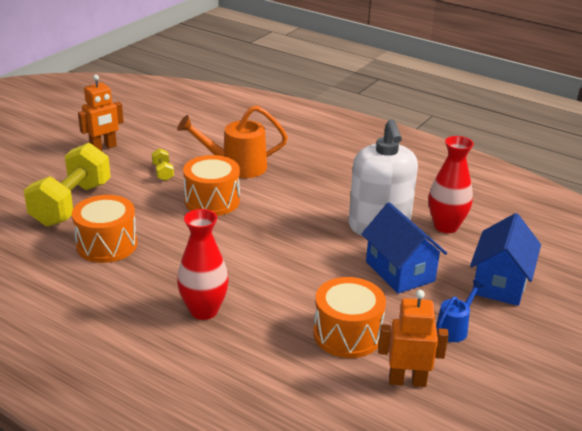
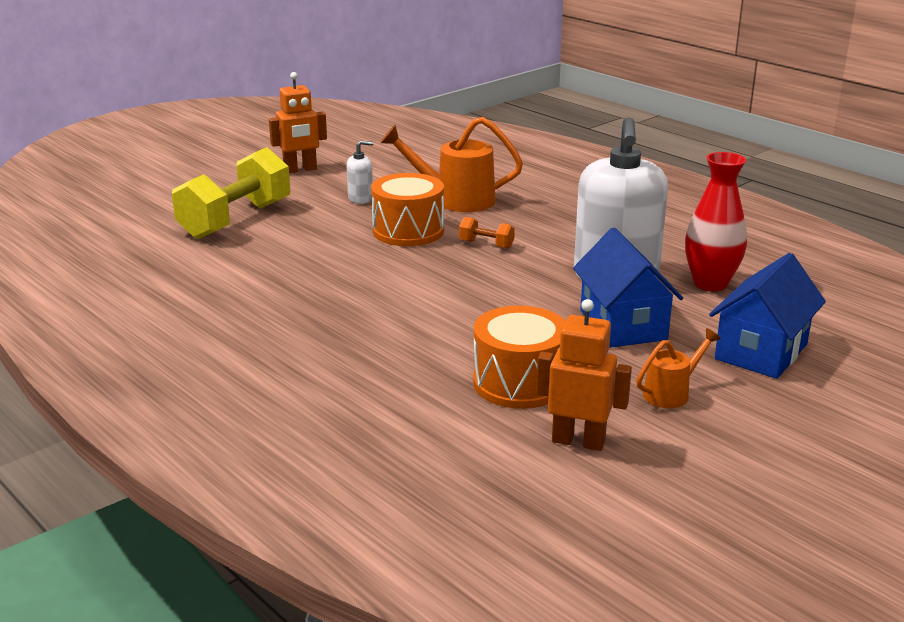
camera: 15 degrees right, 5 degrees down
orange drum [72,195,137,263] -> none
yellow dumbbell [152,148,174,181] -> white soap dispenser [346,141,373,204]
red vase [177,209,229,320] -> none
blue watering can [436,280,484,342] -> orange watering can [636,328,721,408]
none -> orange dumbbell [459,217,515,249]

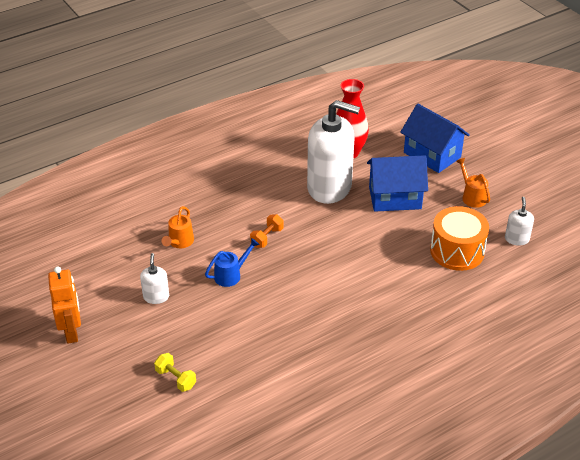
camera: 80 degrees left, 15 degrees up
yellow dumbbell [172,147,290,239] -> yellow dumbbell [154,353,196,392], size x0.42
orange drum [371,173,444,246] -> blue watering can [205,238,260,287]
orange watering can [380,117,523,212] -> orange watering can [162,206,194,248], size x0.55
orange robot [536,299,632,451] -> white soap dispenser [505,197,534,246]

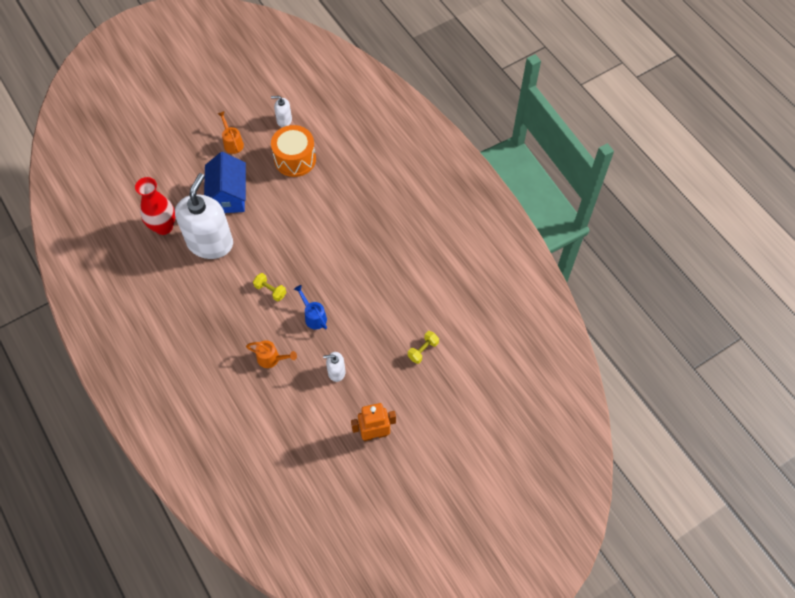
camera: 90 degrees left, 20 degrees up
orange dumbbell [250,214,284,248] -> yellow dumbbell [253,273,286,302]
blue house [400,104,470,173] -> none
orange watering can [456,158,490,208] -> orange watering can turned 90 degrees clockwise [218,111,244,154]

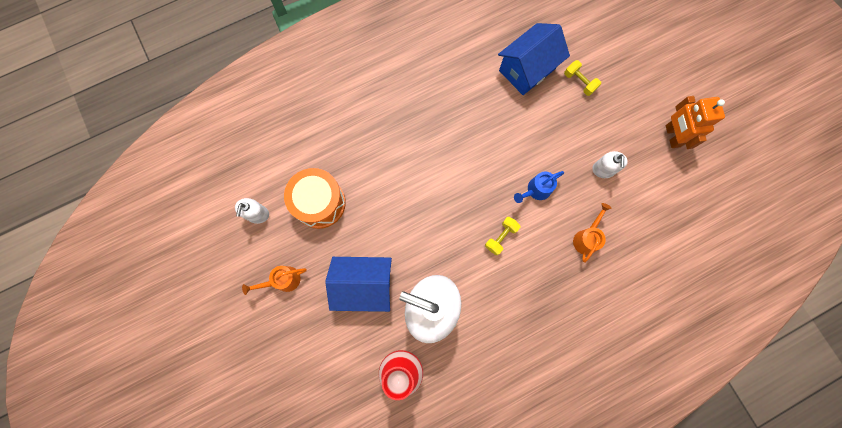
camera: 85 degrees left, 15 degrees up
none -> blue house [498,23,570,95]

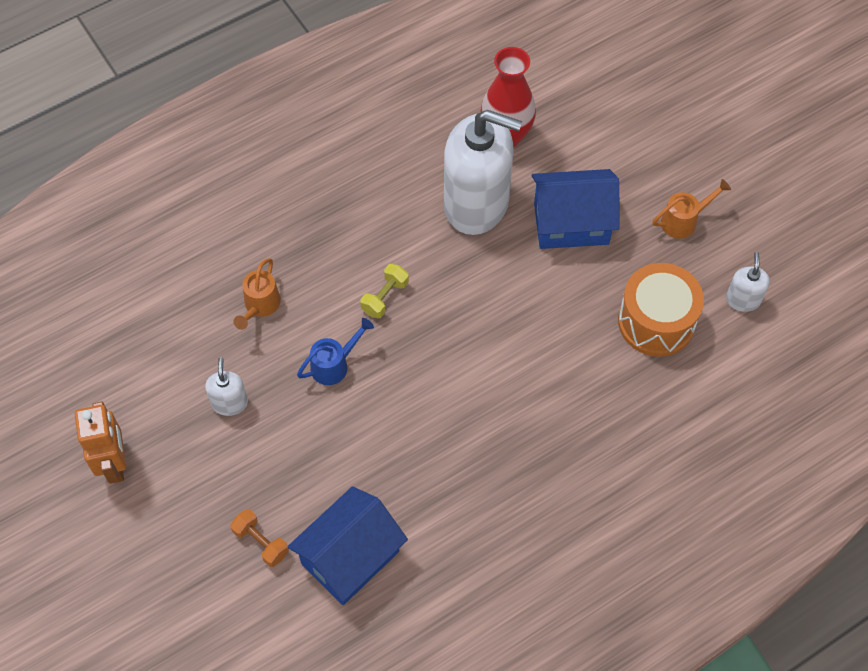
camera: 175 degrees right, 15 degrees down
yellow dumbbell [564,60,601,96] -> orange dumbbell [230,509,289,567]

